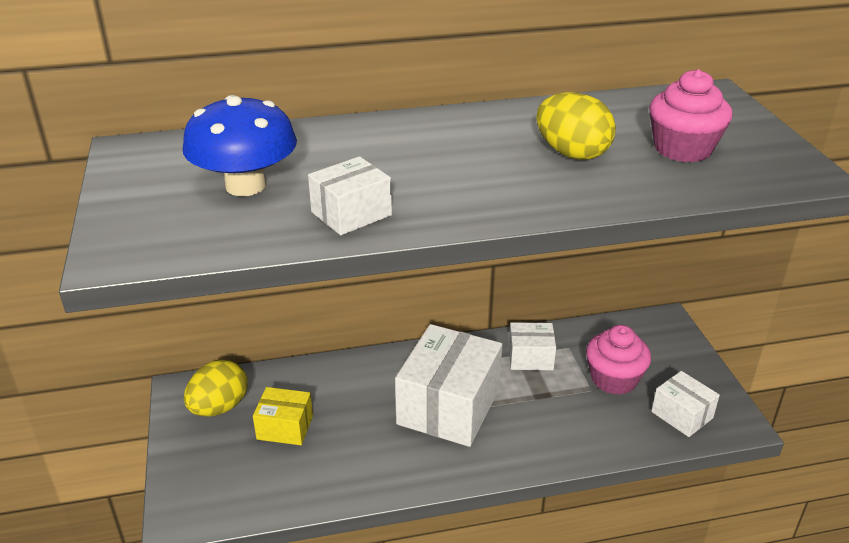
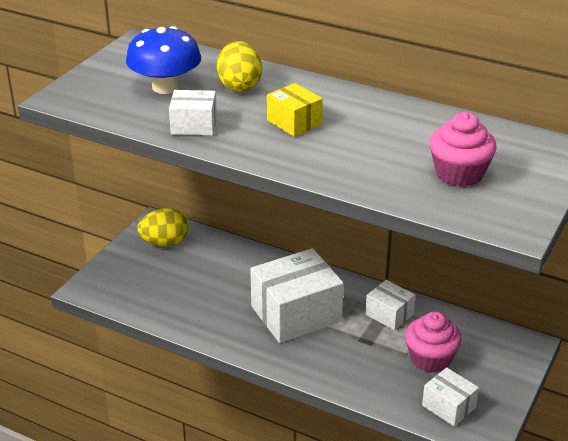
camera: 40 degrees right, 0 degrees up
yellow box [253,387,313,445] -> yellow box moved to [267,83,323,137]
yellow egg [536,92,616,160] -> yellow egg moved to [217,41,262,92]
white box [651,371,720,437] -> white box turned 45 degrees counterclockwise [422,367,479,426]

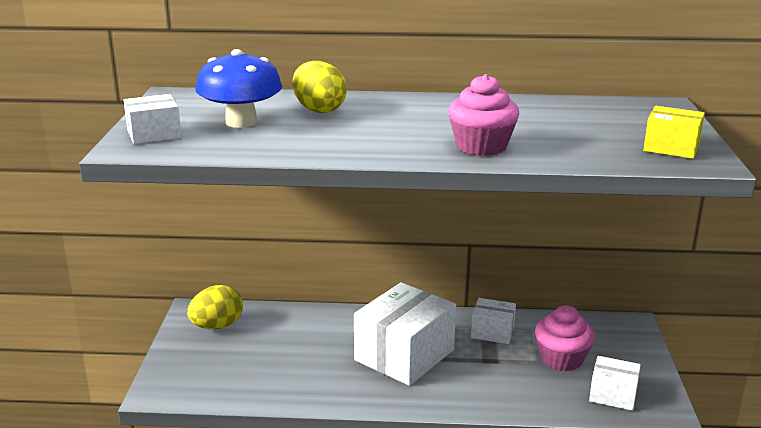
camera: 25 degrees left, 10 degrees down
white box [169,90,217,136] -> white box moved to [124,94,181,144]
yellow box [267,83,323,137] -> yellow box moved to [643,106,705,159]
pink cupcake [430,112,497,187] -> pink cupcake moved to [448,74,519,156]

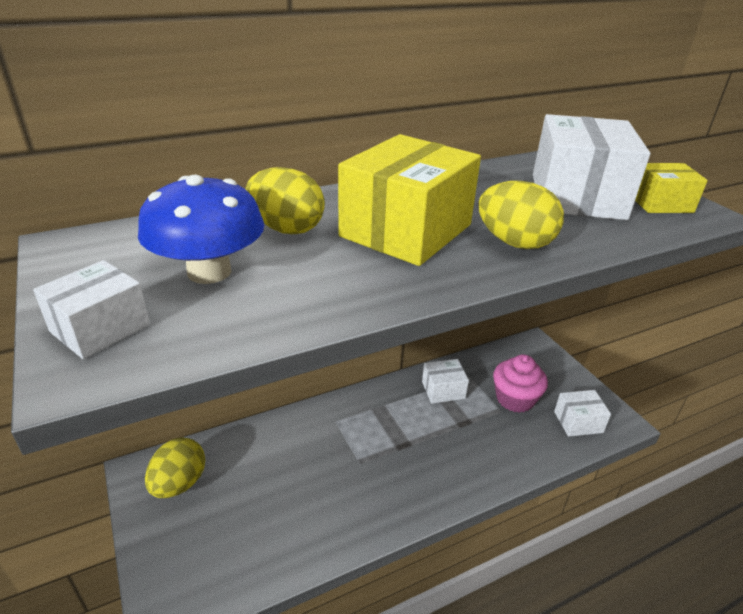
camera: 30 degrees left, 10 degrees up
white box [354,282,456,386] -> white box moved to [533,114,650,220]
pink cupcake [448,74,519,156] -> yellow egg [478,181,564,249]
none -> yellow box [338,134,481,266]

